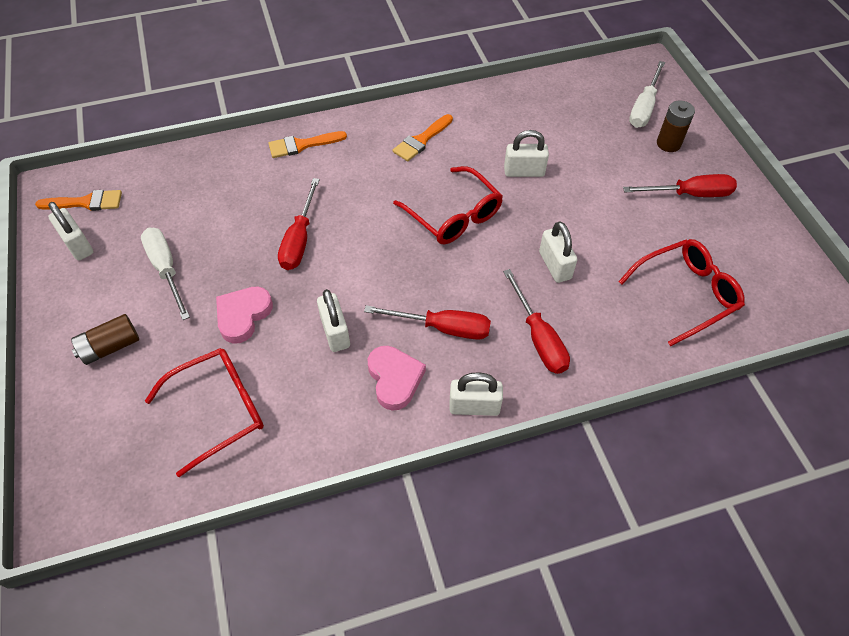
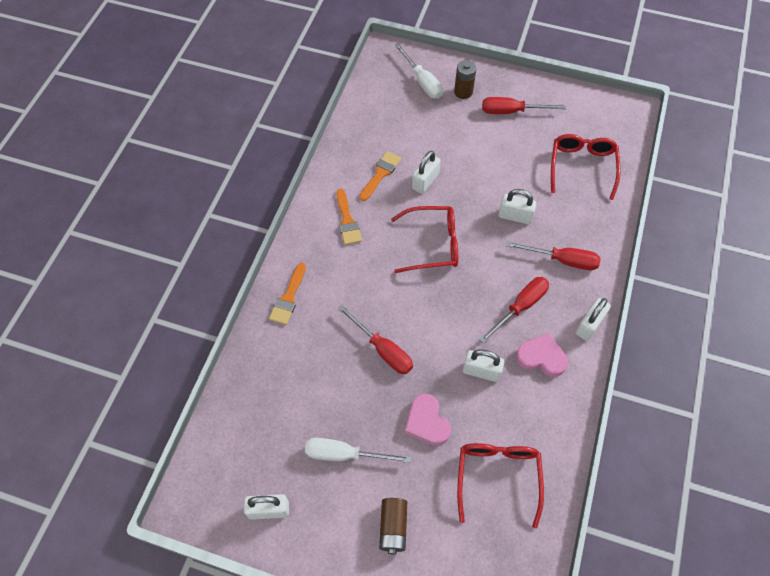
camera: 55 degrees left, 5 degrees up
orange brush [35,190,122,211] -> orange brush moved to [359,151,401,201]
red screwdriver [623,174,737,197] -> red screwdriver turned 120 degrees counterclockwise [482,97,566,114]

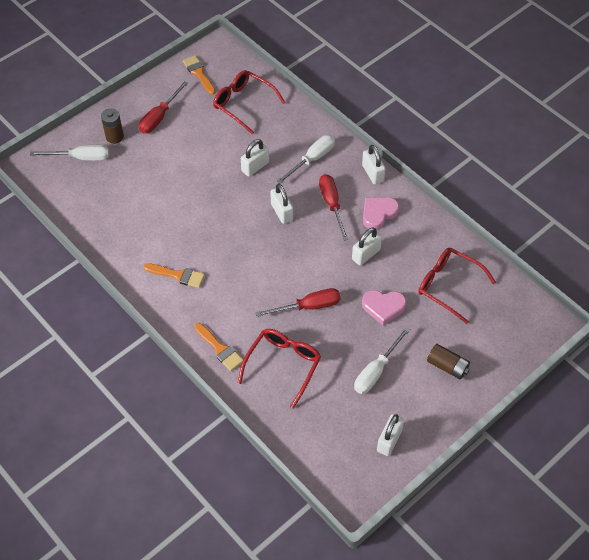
camera: 60 degrees left, 5 degrees down
orange brush [359,151,401,201] -> orange brush moved to [183,55,215,95]
red glasses [391,206,458,273] -> red glasses moved to [238,329,321,409]
white padlock [412,151,441,194] -> white padlock moved to [270,184,293,224]
red screwdriver [506,241,601,270] -> white screwdriver [276,135,335,184]

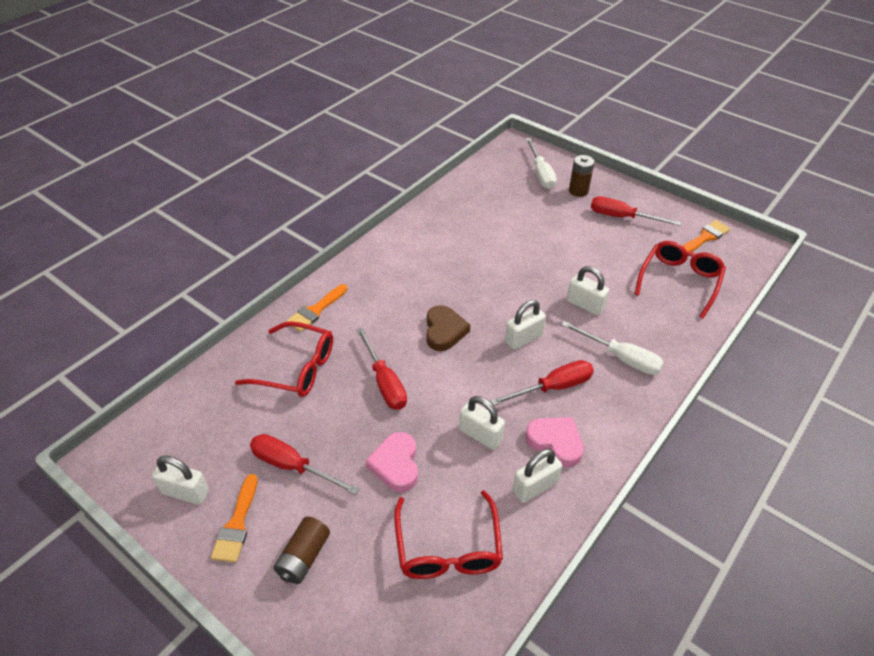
camera: 80 degrees right, 10 degrees down
orange brush [144,263,205,288] -> orange brush moved to [211,474,258,563]
white screwdriver [354,327,410,394] -> red screwdriver [250,434,359,495]
white padlock [362,145,386,184] -> white padlock moved to [513,449,562,503]
red glasses [418,248,496,324] -> red glasses turned 150 degrees clockwise [394,490,503,579]
none -> brown heart [426,305,470,351]

